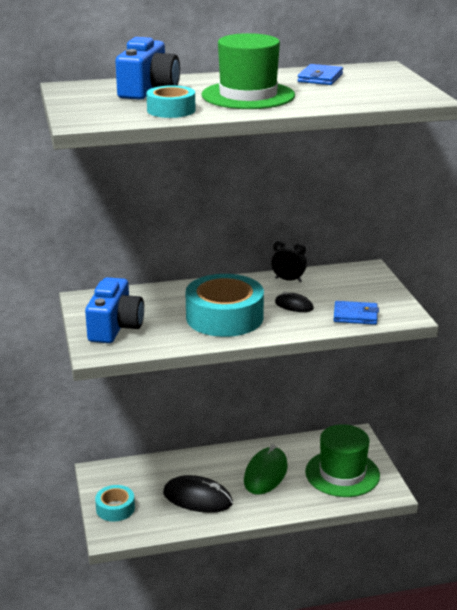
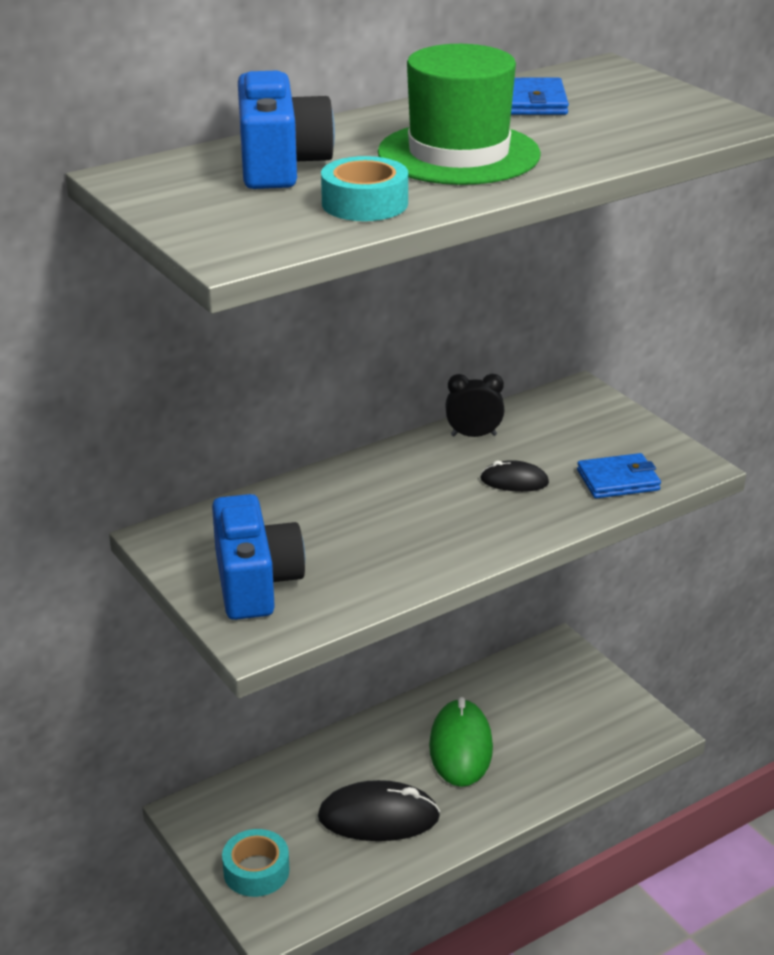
camera: 20 degrees left, 5 degrees up
turquoise tape [185,274,264,337] -> none
green hat [305,424,380,497] -> none

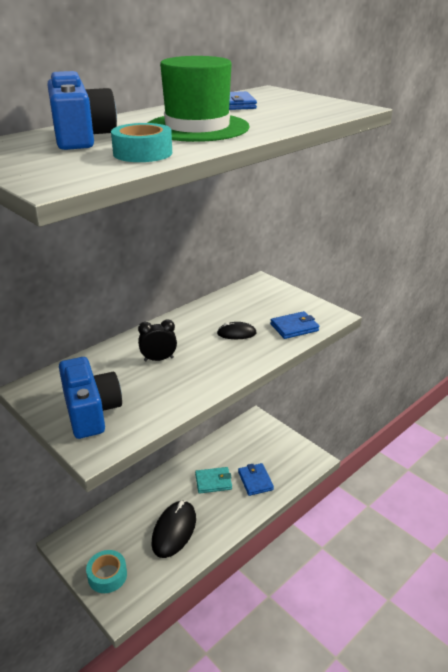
camera: 10 degrees left, 0 degrees up
black mouse [318,780,440,841] -> black mouse turned 60 degrees counterclockwise [151,500,196,558]
green mouse [429,697,493,787] -> turquoise wallet [195,467,232,494]
black clock [445,374,504,437] -> black clock moved to [138,319,177,361]
none -> blue wallet [238,463,274,496]

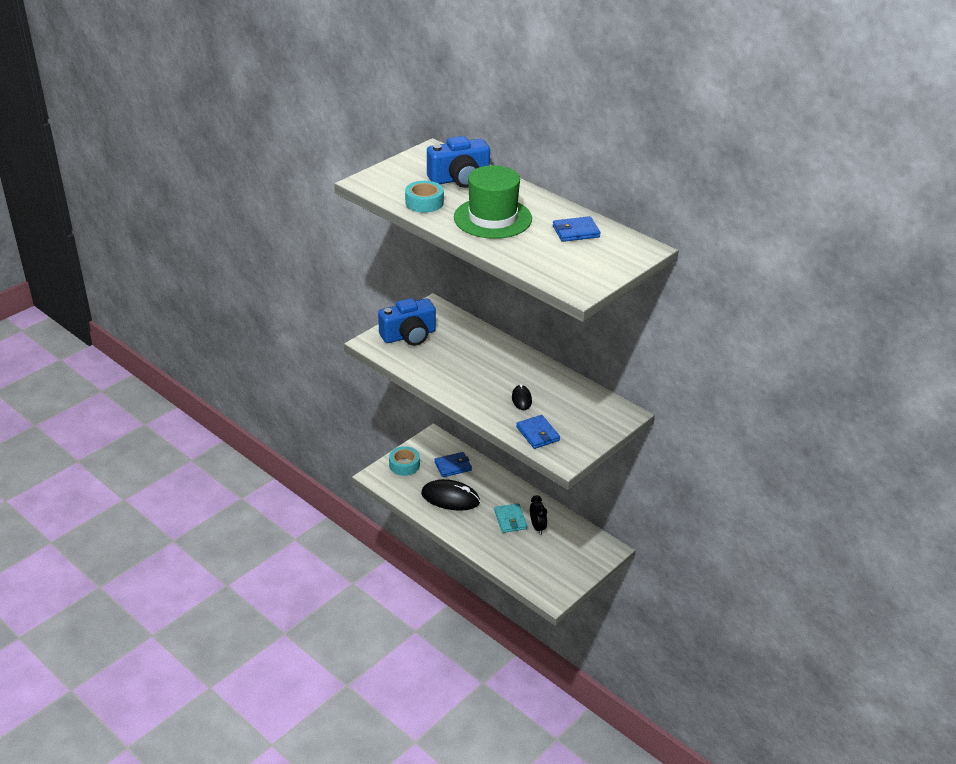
camera: 85 degrees right, 5 degrees up
black clock [138,319,177,361] -> black clock moved to [530,495,547,535]
blue wallet [238,463,274,496] -> blue wallet moved to [434,452,472,477]

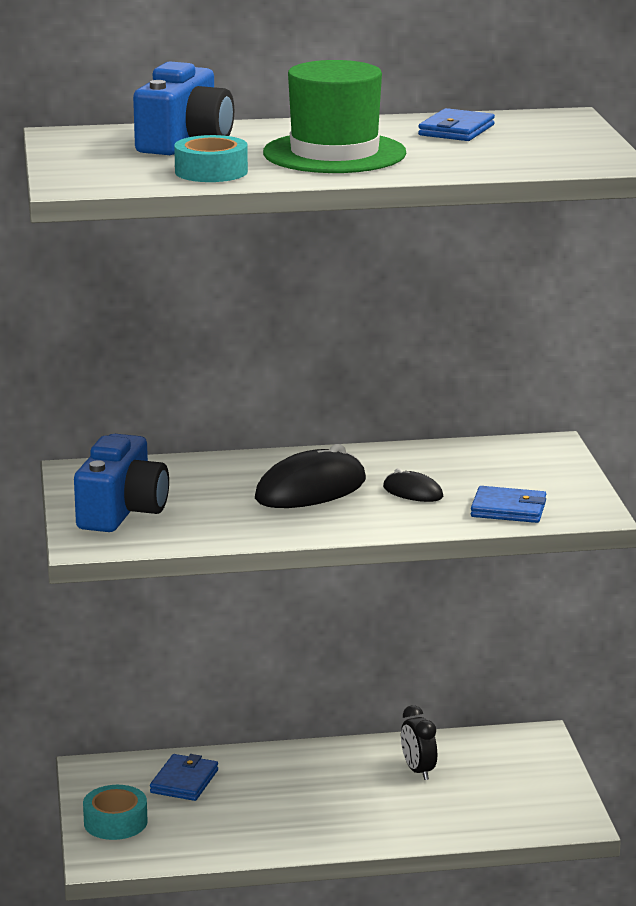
camera: 50 degrees left, 15 degrees down
black mouse [421,479,480,511] -> black mouse moved to [255,444,366,508]
turquoise wallet [494,503,527,533] -> none
black clock [530,495,547,535] -> black clock turned 135 degrees counterclockwise [401,705,437,780]

